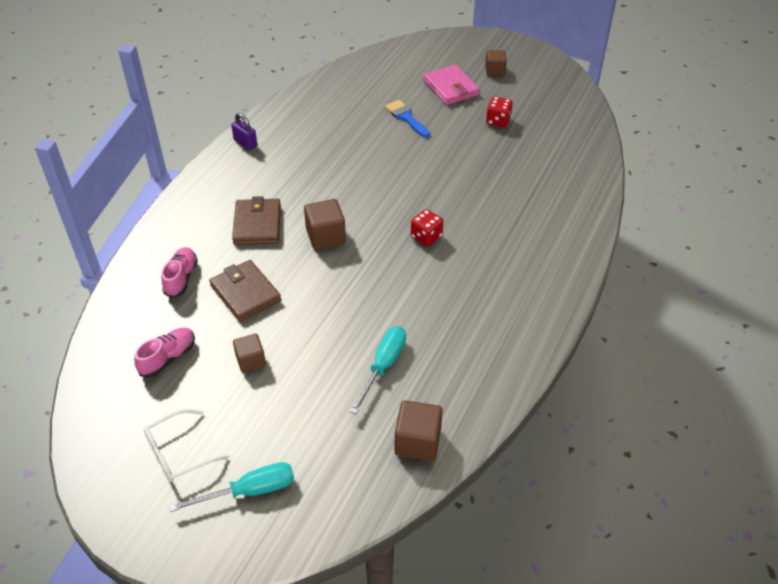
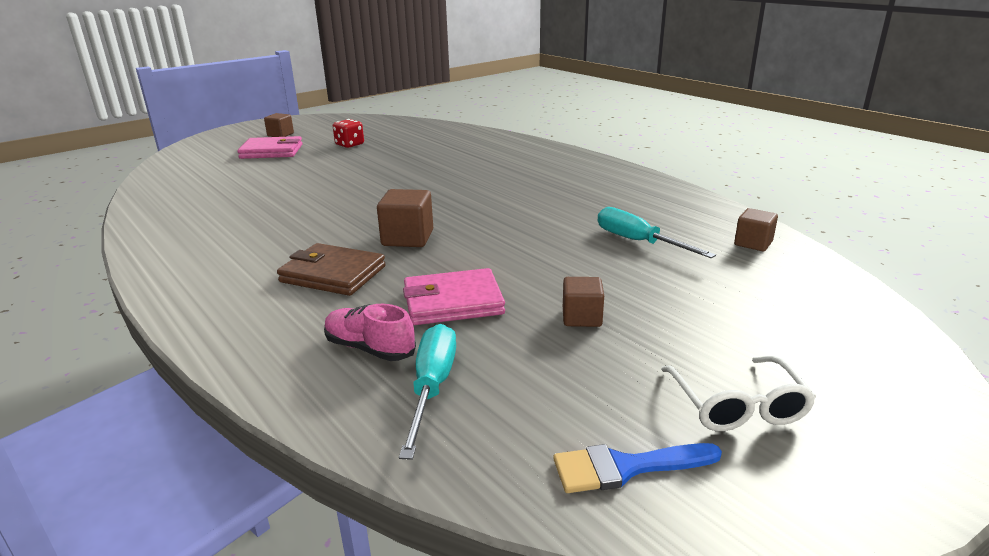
camera: 65 degrees left, 20 degrees down
pink shoe [134,328,195,378] -> none
turquoise screwdriver [169,462,294,512] -> turquoise screwdriver moved to [399,324,456,460]
brown wallet [209,260,281,322] -> pink wallet [403,268,505,325]
purple padlock [231,113,257,150] -> none
blue brush [385,100,430,138] -> blue brush moved to [553,443,722,493]
brown cube [395,400,443,461] -> brown cube [734,208,778,251], size x0.66
red dice [411,209,443,246] -> none

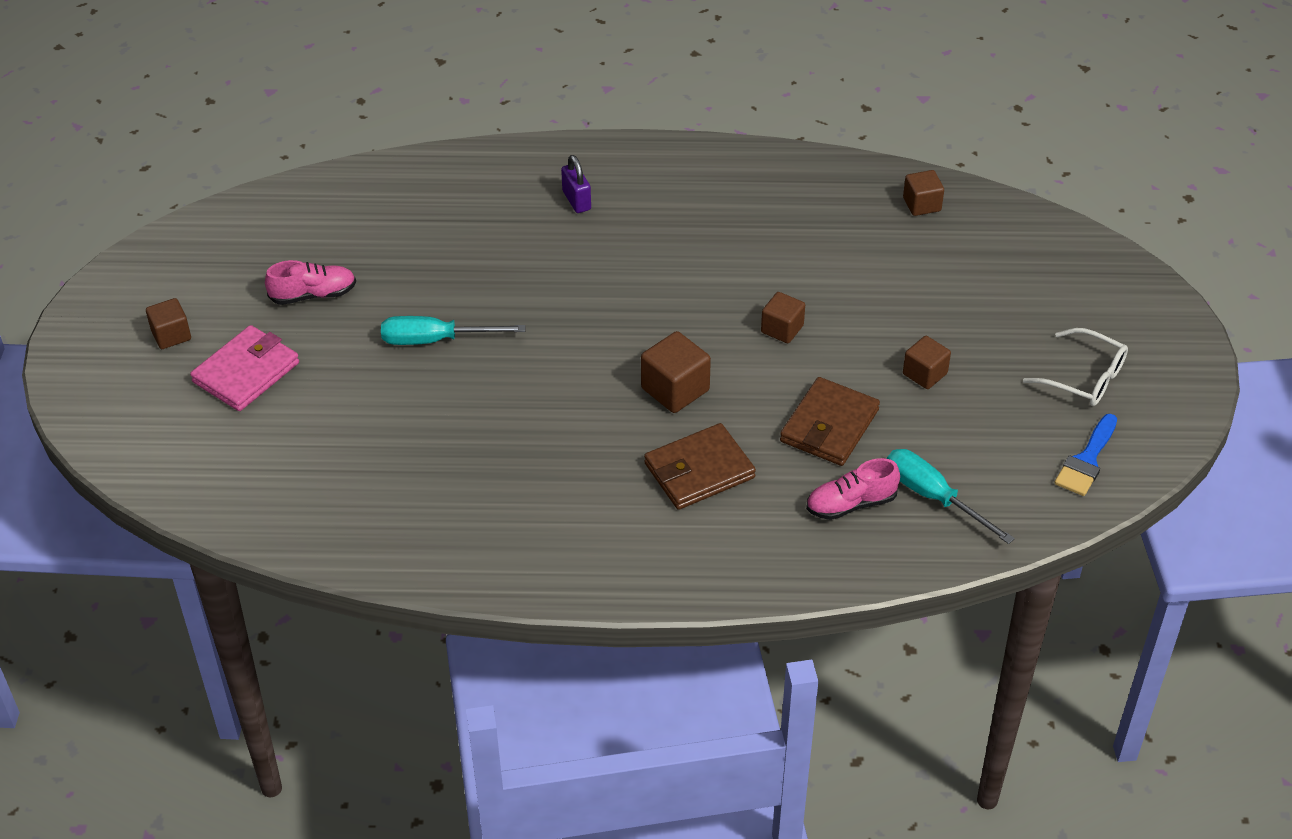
camera: 50 degrees left, 20 degrees up
red dice [333,119,364,148] -> pink shoe [265,260,356,305]
pink wallet [403,268,505,325] -> brown wallet [780,377,880,466]
turquoise screwdriver [598,207,716,258] -> turquoise screwdriver moved to [381,316,526,345]
none -> purple padlock [561,155,591,213]
none -> brown cube [761,292,805,343]

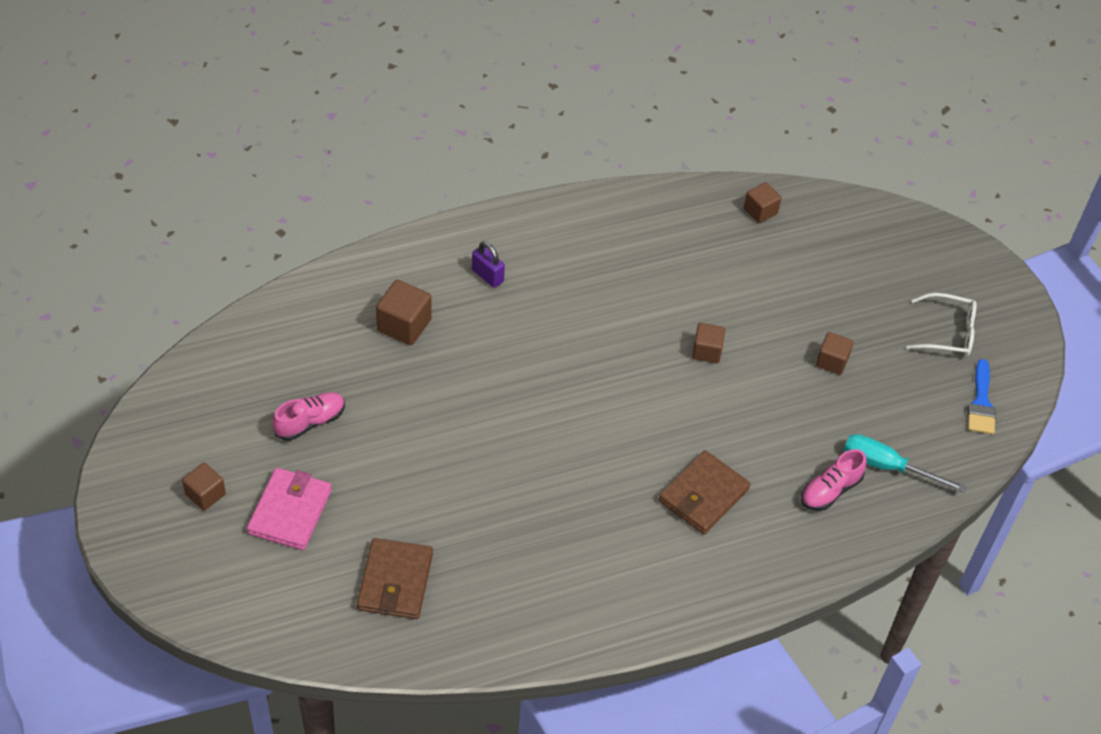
camera: 25 degrees left, 5 degrees up
turquoise screwdriver [381,316,526,345] -> none
brown cube [641,331,711,413] -> brown cube moved to [376,280,431,345]
brown wallet [780,377,880,466] -> brown wallet moved to [357,538,433,619]

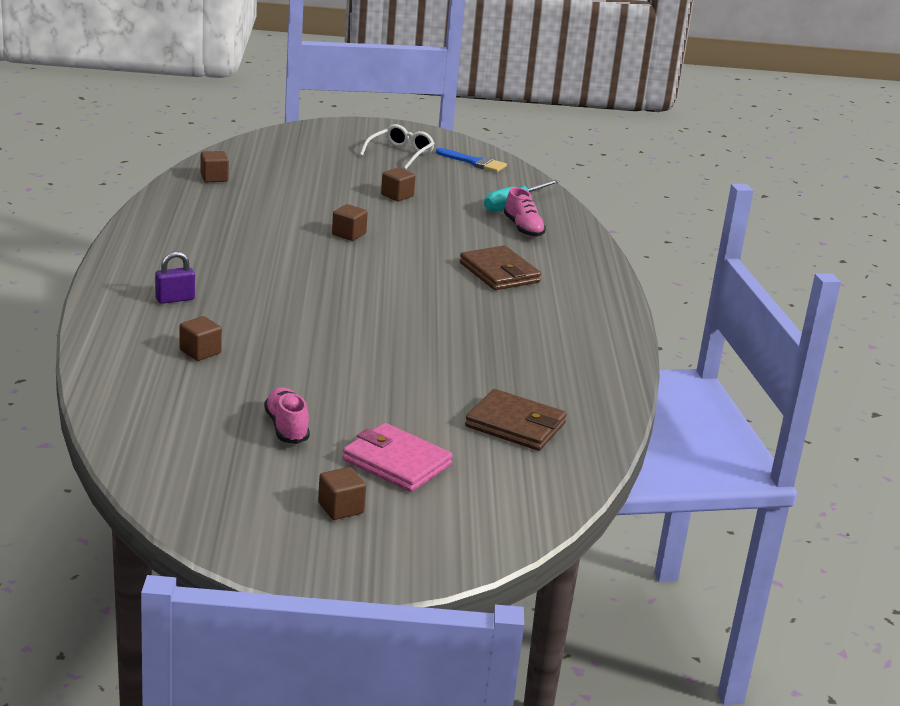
camera: 70 degrees left, 25 degrees down
brown cube [376,280,431,345] -> brown cube [180,316,222,361], size x0.66

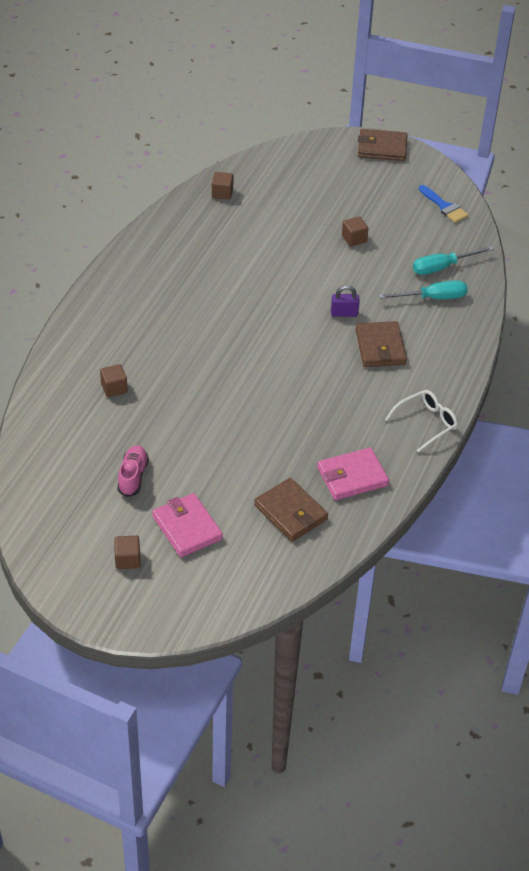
camera: 25 degrees right, 20 degrees up
purple padlock [155,251,195,304] -> purple padlock moved to [331,285,360,317]
brown cube [332,204,368,241] -> none
white glasses [360,124,435,170] -> white glasses moved to [385,390,458,452]
pink shoe [504,187,546,237] -> turquoise screwdriver [379,280,468,299]
none -> pink wallet [317,447,389,500]
none -> brown wallet [358,129,408,161]

